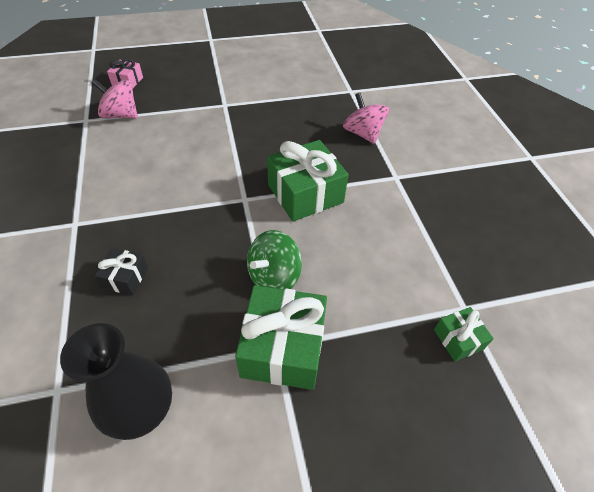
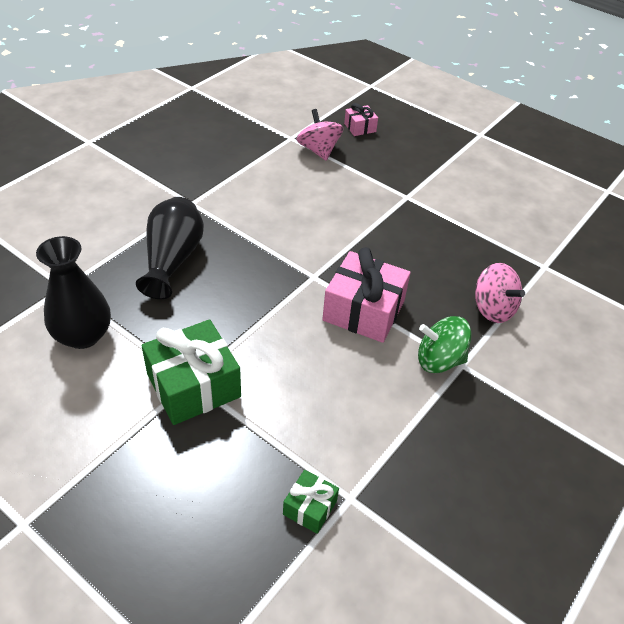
camera: 50 degrees right, 5 degrees down
black gift [95,248,148,295] -> black vase [136,197,204,299]
green spinning top [247,230,302,289] -> green spinning top moved to [418,316,472,373]
green gift [267,140,349,222] -> pink gift [322,247,411,343]
pink spinning top [343,93,389,144] -> pink spinning top turned 120 degrees clockwise [475,263,525,323]

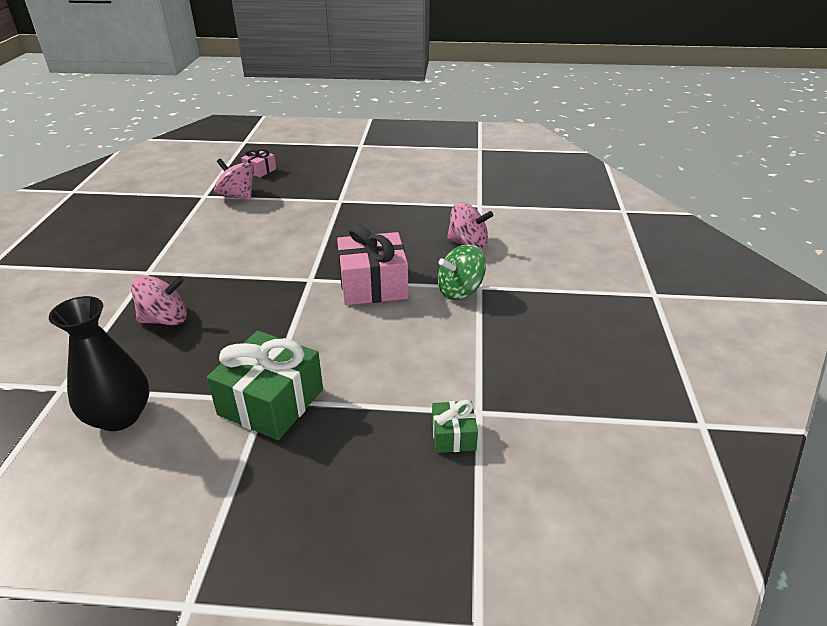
camera: 30 degrees left, 10 degrees down
black vase [136,197,204,299] -> pink spinning top [131,275,187,325]

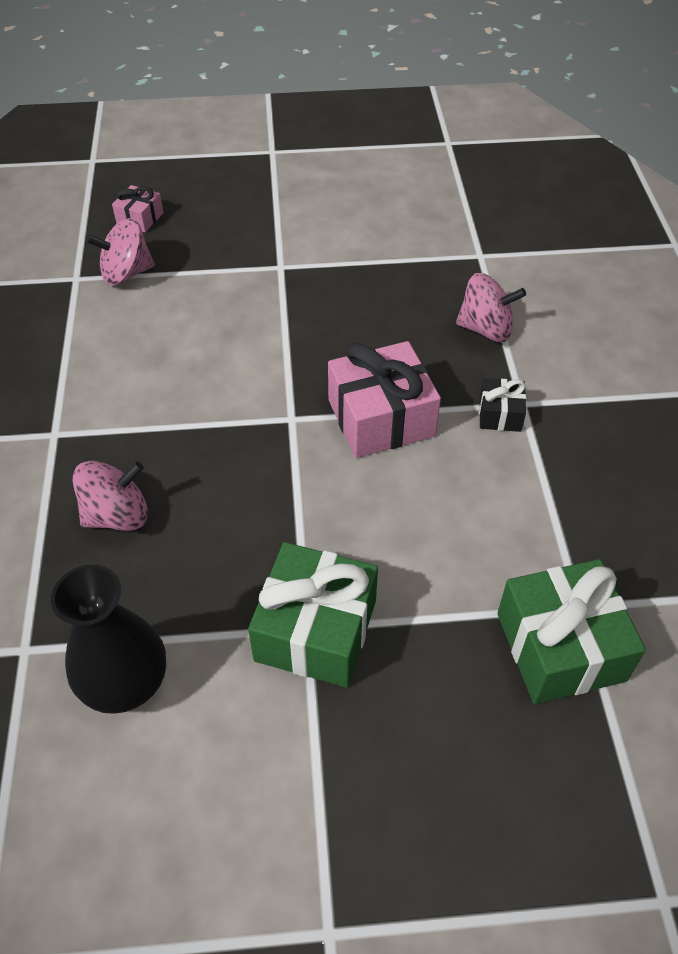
camera: 10 degrees left, 15 degrees up
pink spinning top [214,158,254,200] -> pink spinning top turned 45 degrees counterclockwise [86,218,155,286]
green gift [432,400,478,453] -> green gift [497,559,646,704], size x1.98
green spinning top [438,244,486,300] -> black gift [479,378,526,432]

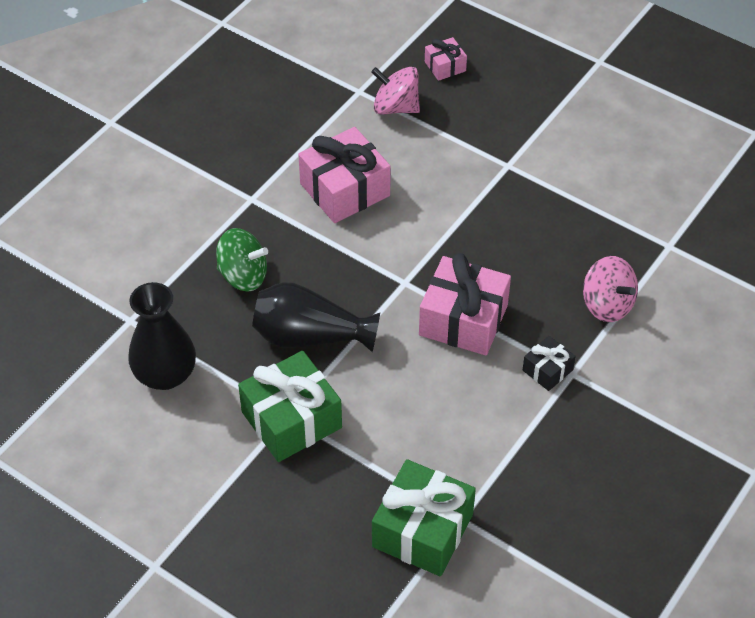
camera: 40 degrees right, 0 degrees up
pink spinning top [73,461,148,531] -> green spinning top [216,228,268,291]
none -> black vase [252,282,380,352]
none -> pink gift [298,127,391,223]

